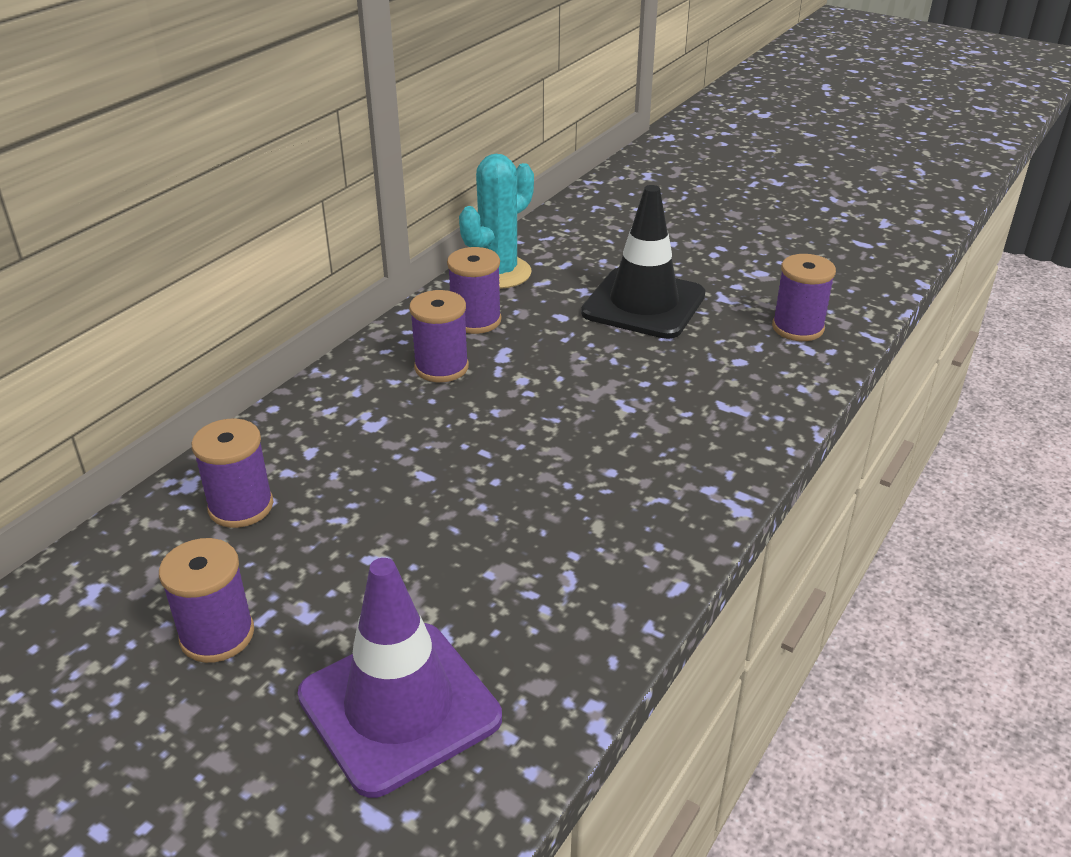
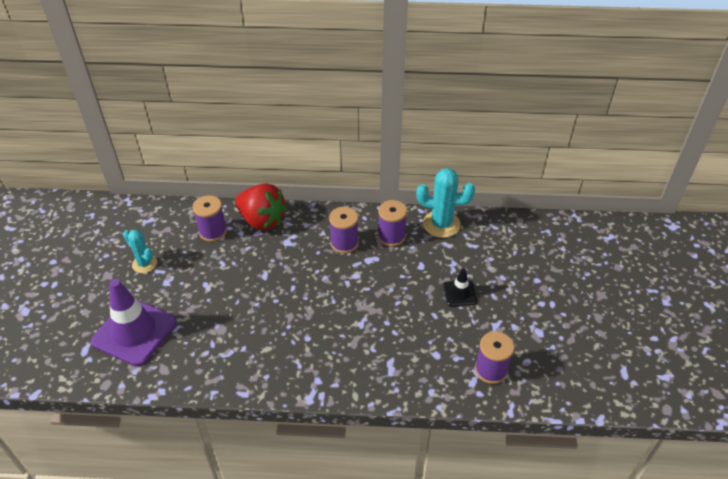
camera: 60 degrees right, 10 degrees up
purple spool [159,538,254,663] -> turquoise cactus [123,230,157,273]
black traffic cone [581,185,706,339] -> black traffic cone [443,268,477,306], size x0.49
none -> red strawberry [235,183,287,231]

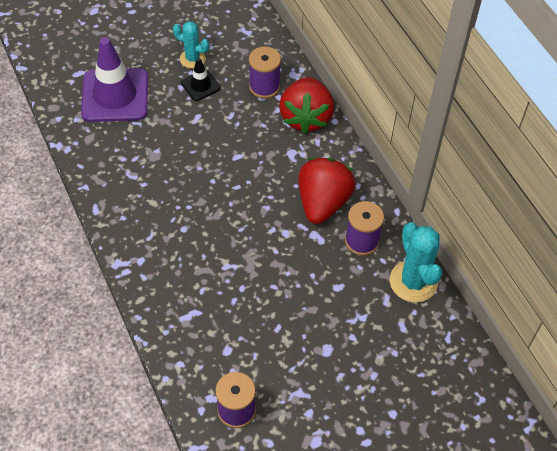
camera: 60 degrees right, 10 degrees up
turquoise cactus [123,230,157,273] -> turquoise cactus turned 75 degrees counterclockwise [173,21,209,68]
purple spool [329,207,358,253] -> red strawberry [298,157,356,224]
black traffic cone [443,268,477,306] -> black traffic cone moved to [181,58,221,101]

